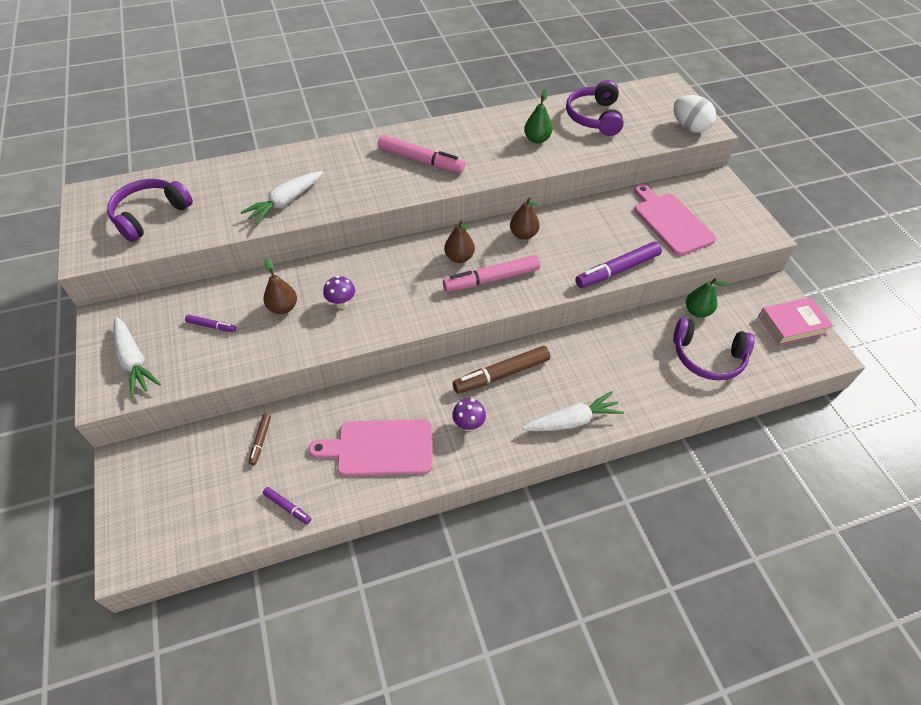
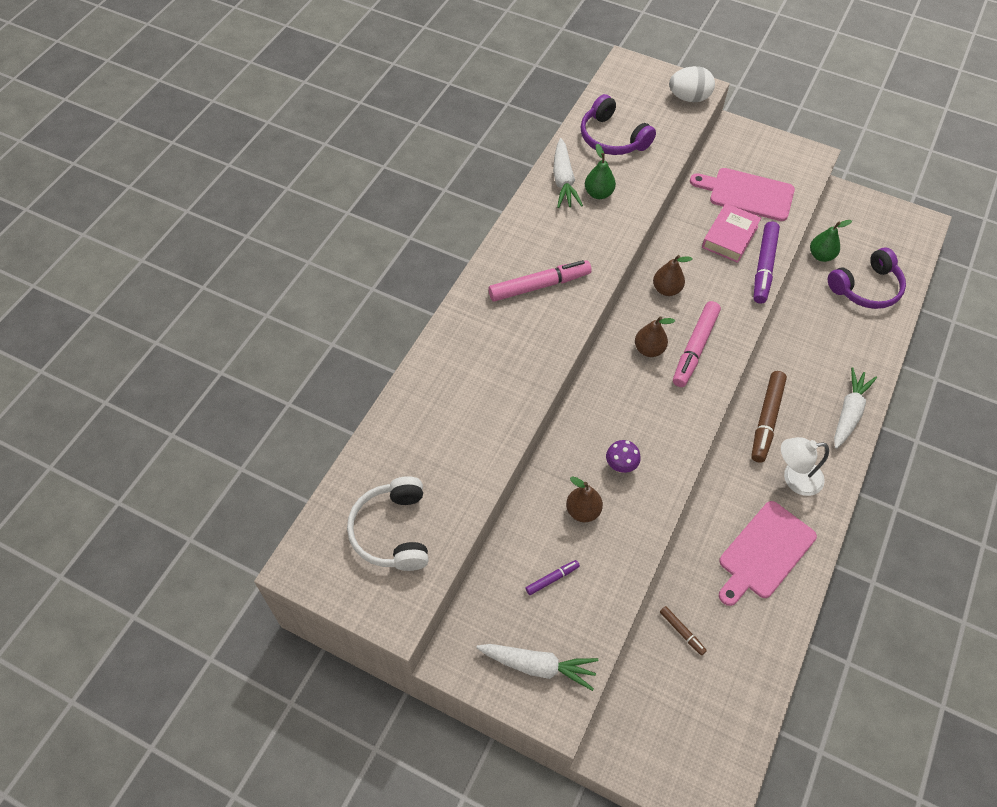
camera: 45 degrees left, 5 degrees up
purple headphones [107,179,193,242] -> white headphones [347,476,429,571]
white carrot [241,171,323,225] -> white carrot moved to [553,138,583,208]
purple marker [263,487,311,524] -> none
purple mushroom [452,399,486,431] -> white lamp [781,437,829,496]
pink book [758,297,833,346] -> pink book moved to [702,203,761,263]

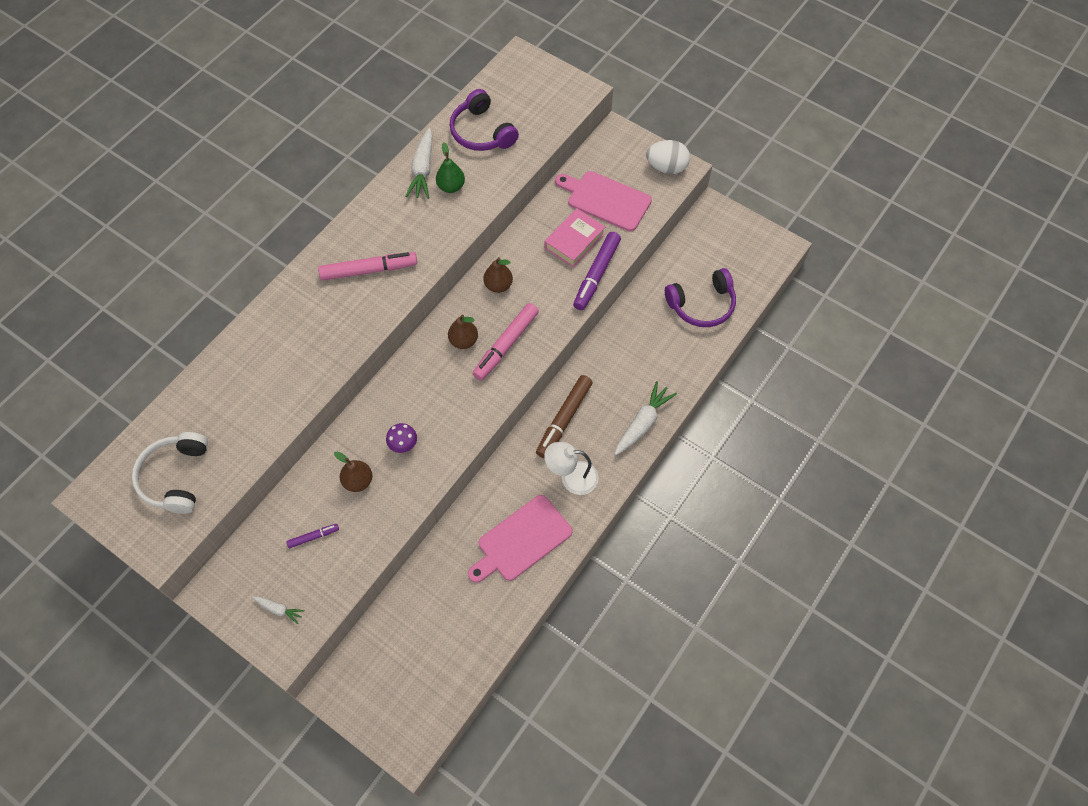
camera: 10 degrees right, 5 degrees up
white carrot [476,644,598,691] -> white carrot [252,596,305,624], size x0.53
brown marker [660,606,707,655] -> none
white egg [669,66,715,102] -> white egg moved to [646,140,690,174]
green pear [810,220,852,262] -> none

